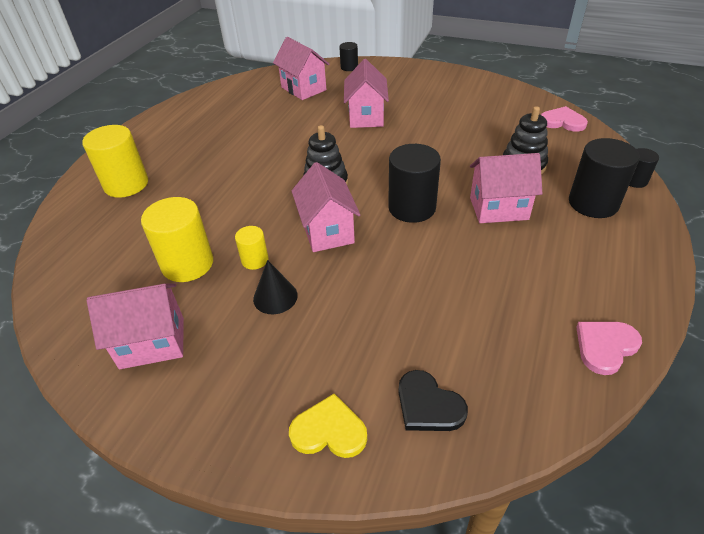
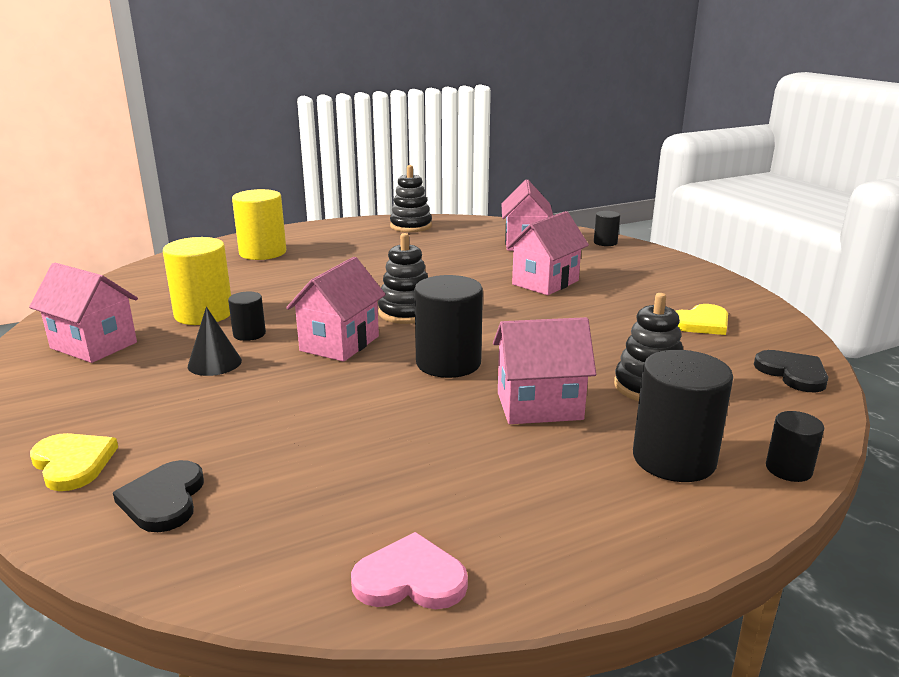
camera: 40 degrees right, 20 degrees down
yellow cylinder [235,226,269,270] -> black cylinder [228,292,266,341]
pink house [470,153,542,223] -> pink house turned 45 degrees counterclockwise [493,317,596,424]
pink heart [541,106,588,132] -> black heart [754,350,828,392]
none -> black stacking toy [390,165,432,232]
none -> yellow heart [676,304,728,335]

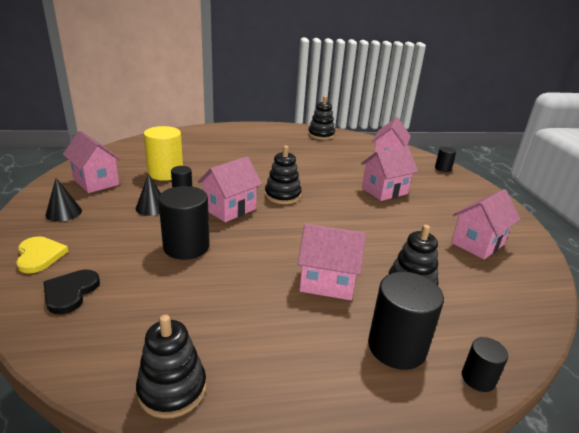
camera: 15 degrees right, 5 degrees up
yellow cylinder [232,189,286,260] -> none
pink heart [351,532,468,609] -> black stacking toy [136,314,206,419]
black cylinder [414,275,483,378] -> black cylinder moved to [158,186,210,260]
yellow heart [676,304,728,335] -> pink house [451,189,521,259]
black heart [754,350,828,392] -> none
none -> black cone [45,178,82,222]

